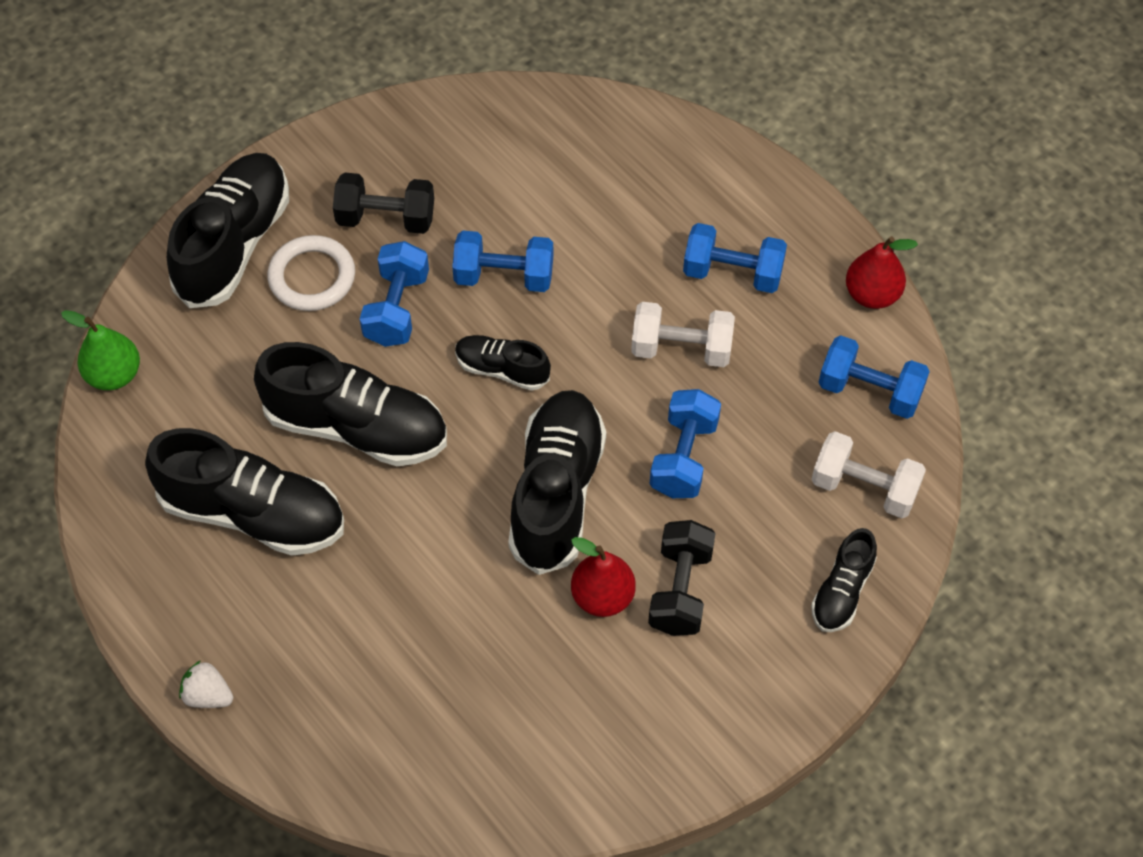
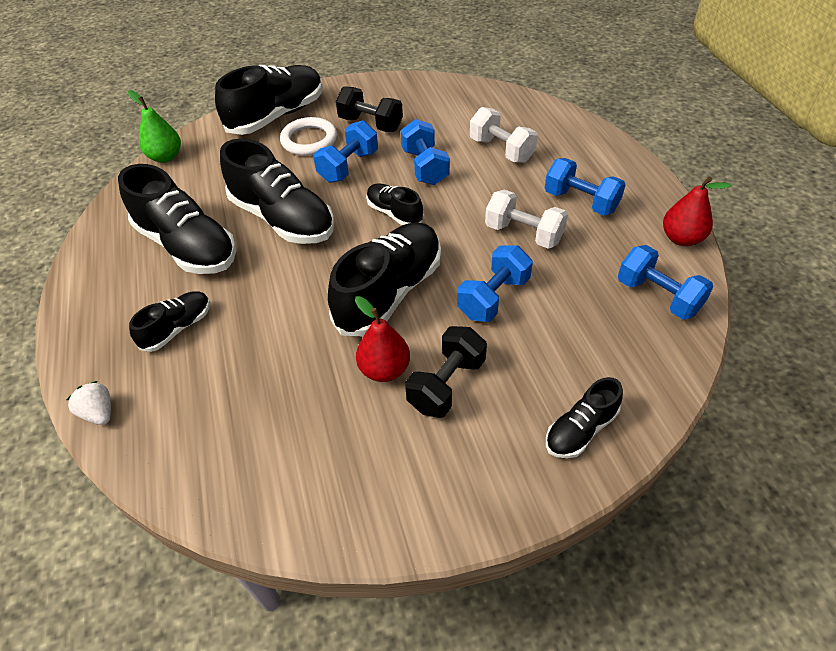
camera: 25 degrees right, 10 degrees down
white strawberry [179,660,233,708] -> white strawberry moved to [67,381,111,425]
blue dumbbell [452,231,553,292] -> blue dumbbell turned 45 degrees clockwise [401,119,450,185]
white dumbbell [811,431,926,518] -> white dumbbell moved to [470,107,538,163]
none -> black shoe [129,291,210,352]

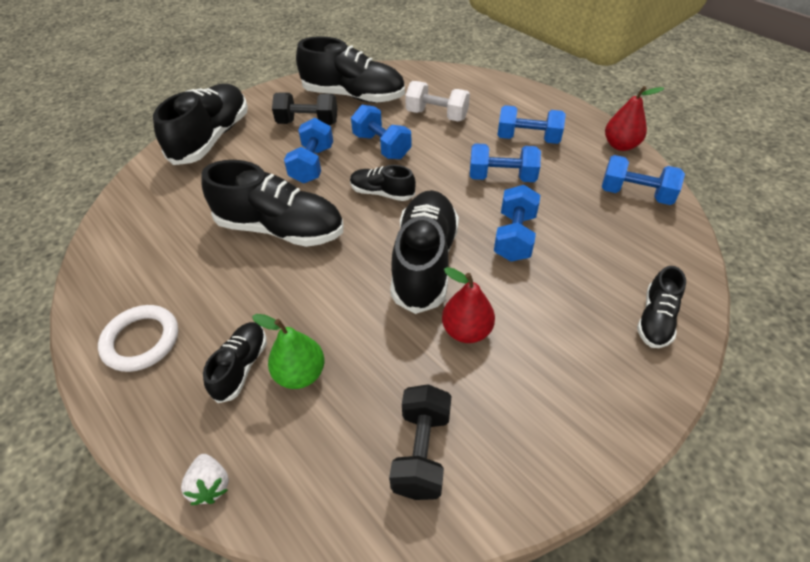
camera: 25 degrees left, 0 degrees up
white strawberry [67,381,111,425] -> white strawberry turned 135 degrees counterclockwise [181,454,229,505]
black shoe [118,164,236,274] -> black shoe moved to [296,36,405,103]
green pear [128,90,181,163] -> green pear moved to [252,314,324,389]
white ring [280,117,337,156] -> white ring moved to [98,305,178,372]
black dumbbell [405,326,487,418] -> black dumbbell moved to [389,384,451,500]
white dumbbell [485,190,568,249] -> blue dumbbell [470,143,541,182]

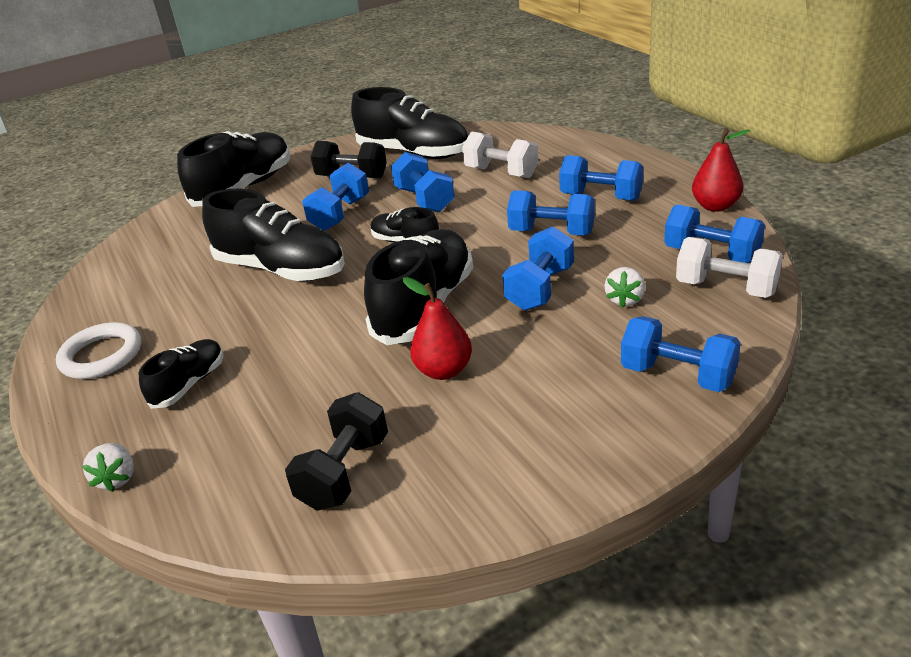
camera: 15 degrees right, 15 degrees down
green pear [252,314,324,389] -> none
black shoe [637,266,686,348] -> blue dumbbell [621,316,741,392]
none -> white strawberry [604,267,645,308]
none -> white dumbbell [676,237,783,298]

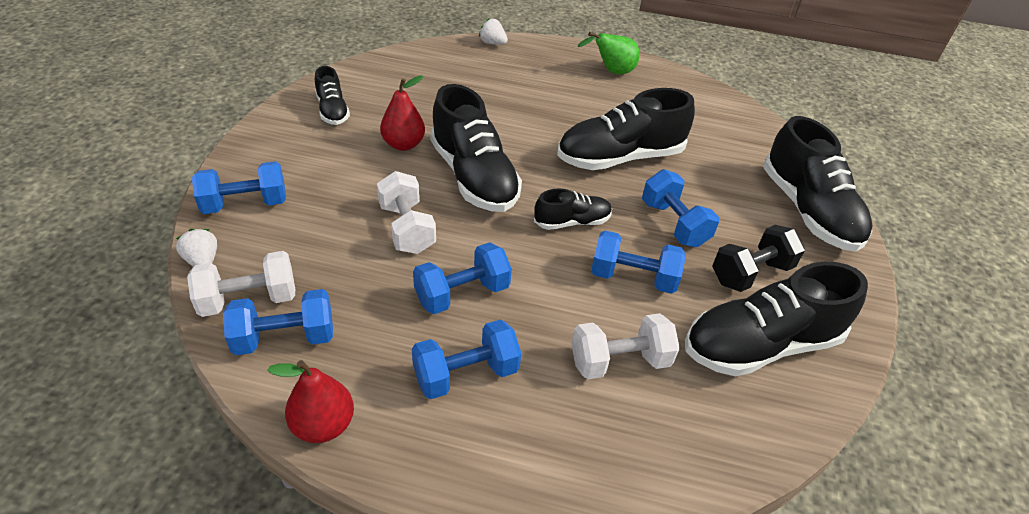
camera: 125 degrees right, 10 degrees up
white ring [56,322,141,379] -> green pear [578,32,640,74]
black shoe [139,339,223,409] -> black shoe moved to [315,66,350,125]
black dumbbell [285,392,388,511] -> none
blue dumbbell [502,226,574,311] -> white dumbbell [377,171,436,254]
white strawberry [604,267,645,308] -> white strawberry moved to [176,229,217,267]

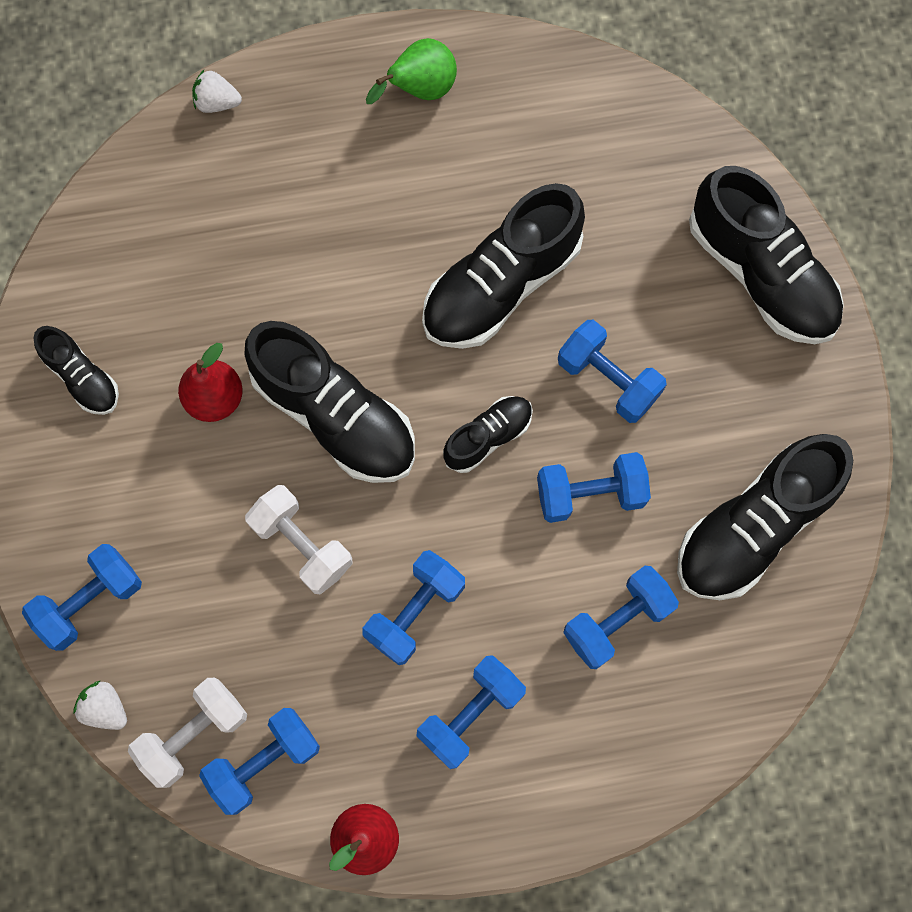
camera: 20 degrees left, 30 degrees up
white dumbbell [571,313,680,379] -> blue dumbbell [563,566,679,669]
black dumbbell [712,225,805,292] -> none

